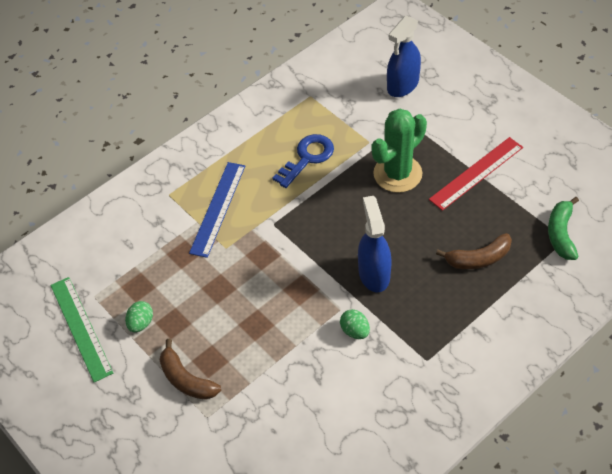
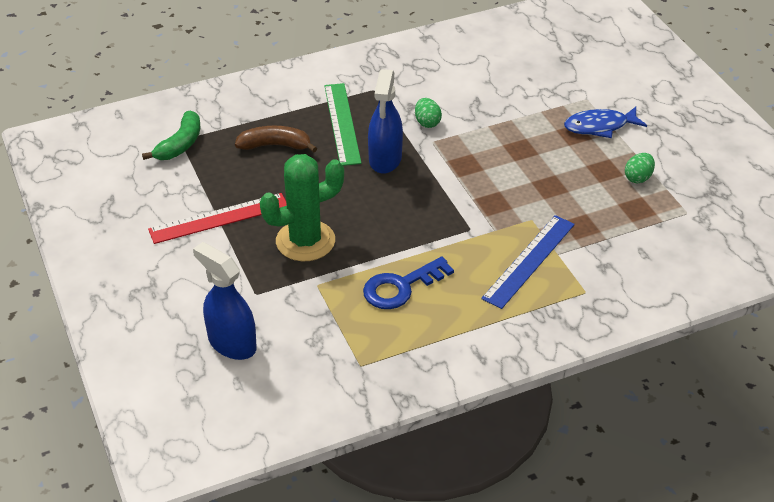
camera: 165 degrees left, 10 degrees down
green ruler [50,277,113,382] -> green ruler moved to [324,83,362,166]
brown banana [160,339,221,400] -> blue fish [564,107,647,138]
blue spray bottle [387,16,421,97] -> blue spray bottle turned 105 degrees counterclockwise [193,242,257,360]

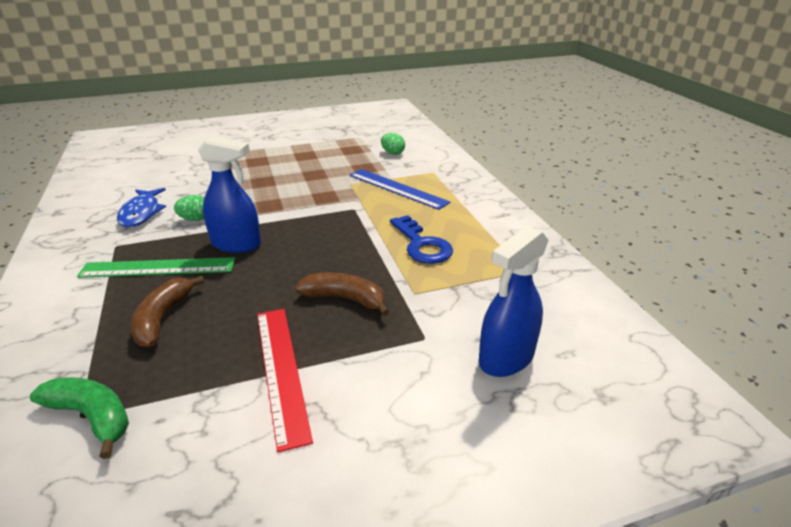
camera: 85 degrees left, 10 degrees down
green cactus [260,154,344,261] -> brown banana [295,272,389,316]
blue fish [564,107,647,138] -> blue fish moved to [117,188,166,227]
green egg [625,153,655,183] -> green egg moved to [381,133,405,155]

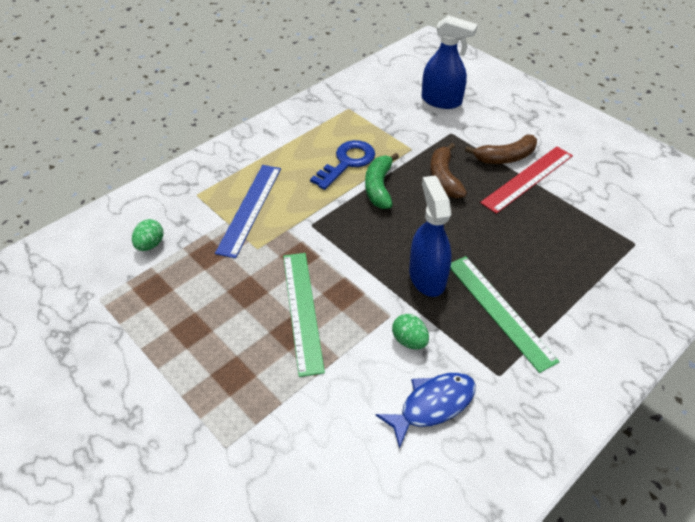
camera: 115 degrees left, 15 degrees up
green banana [30,377,129,459] -> green banana moved to [365,153,399,209]
brown banana [130,275,204,347] -> brown banana moved to [465,135,537,164]
none -> green ruler [283,253,325,377]

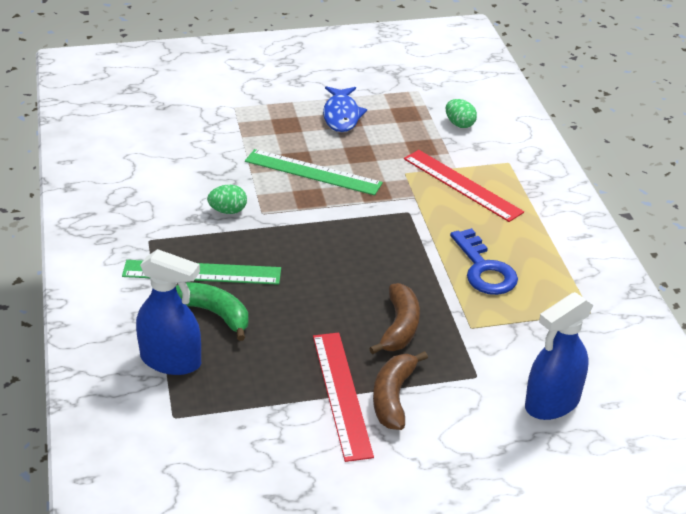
camera: 120 degrees right, 10 degrees down
blue ruler [215,165,281,258] -> red ruler [404,150,524,222]
green banana [365,153,399,209] -> green banana moved to [176,282,248,341]
blue fish [375,372,476,449] -> blue fish moved to [323,86,367,132]
blue spray bottle [409,176,452,297] -> blue spray bottle moved to [136,249,201,375]
brown banana [430,143,467,198] -> brown banana turned 75 degrees clockwise [369,283,420,354]

